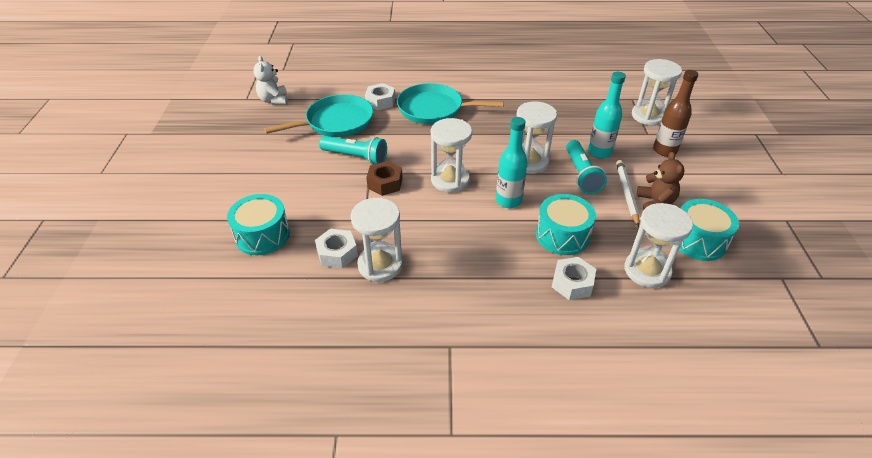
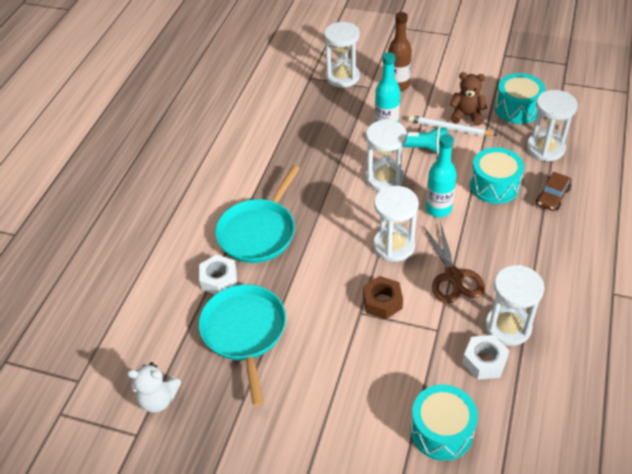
camera: 70 degrees left, 5 degrees up
turquoise flashlight [319,136,387,165] -> none
white nut [552,257,596,300] -> brown car [536,172,572,211]
none -> brown scissors [424,225,485,303]

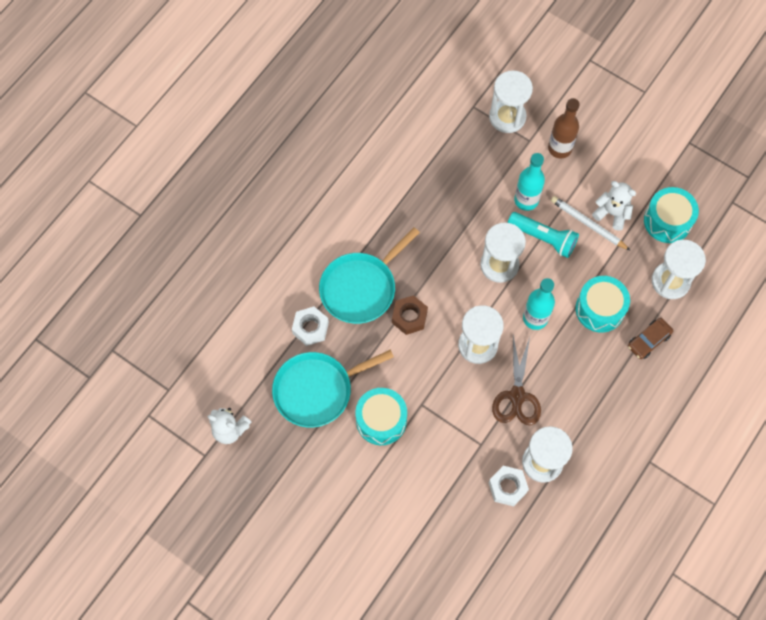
camera: 15 degrees right, 20 degrees up
turquoise pan [199,284,286,406] -> turquoise pan turned 120 degrees counterclockwise [272,350,394,428]
brown nut [363,276,403,319] -> brown nut moved to [392,295,428,335]
turquoise drum [410,385,478,461] -> turquoise drum moved to [355,388,407,445]
brown teddy bear [449,72,487,126] -> white teddy bear [592,181,636,231]

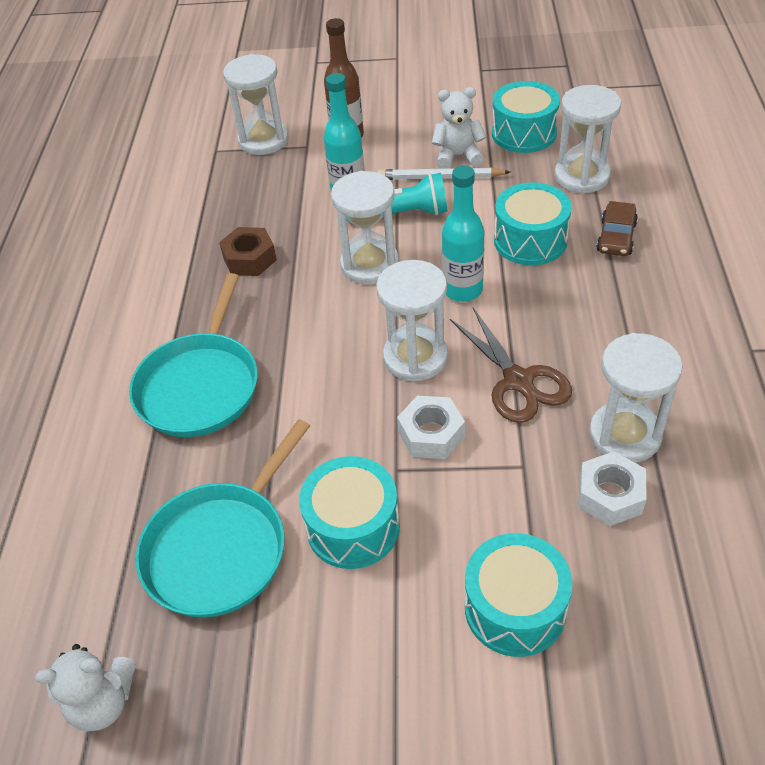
camera: 30 degrees left, 20 degrees down
white nut [292,307,329,346] -> white nut moved to [397,396,465,459]
brown nut [392,295,428,335] -> brown nut moved to [219,227,277,276]
none -> turquoise drum [465,533,572,657]

